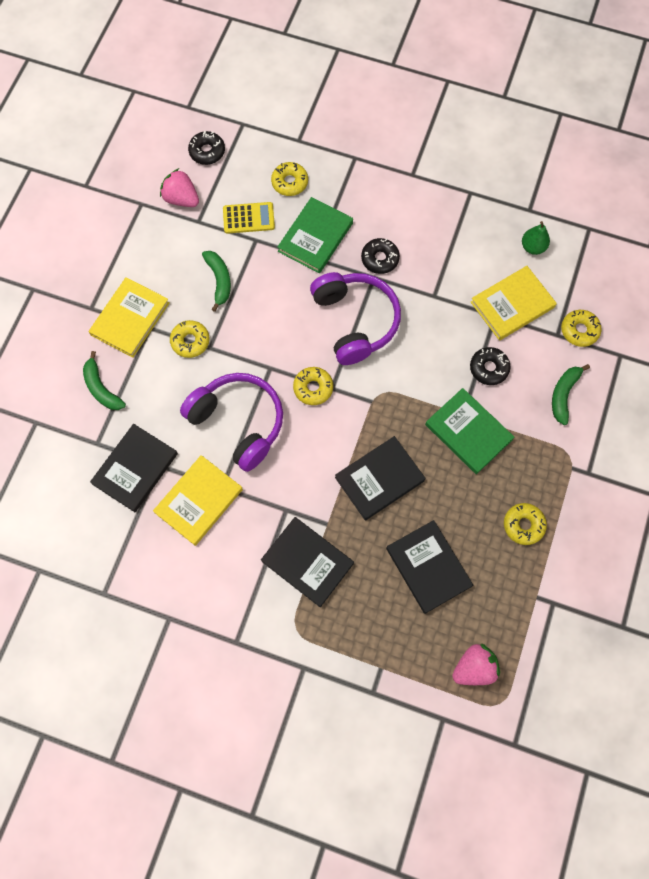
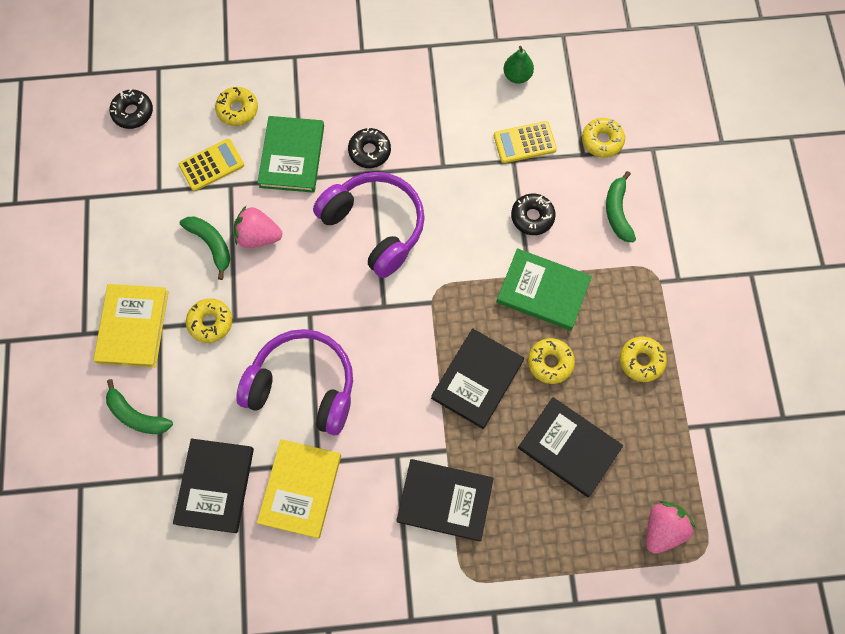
camera: 25 degrees left, 0 degrees up
pink strawberry [160,168,199,207] -> pink strawberry moved to [234,206,282,248]
yellow donut [293,367,333,405] -> yellow donut moved to [528,338,575,384]
yellow book [471,266,557,341] -> yellow calculator [494,121,557,163]

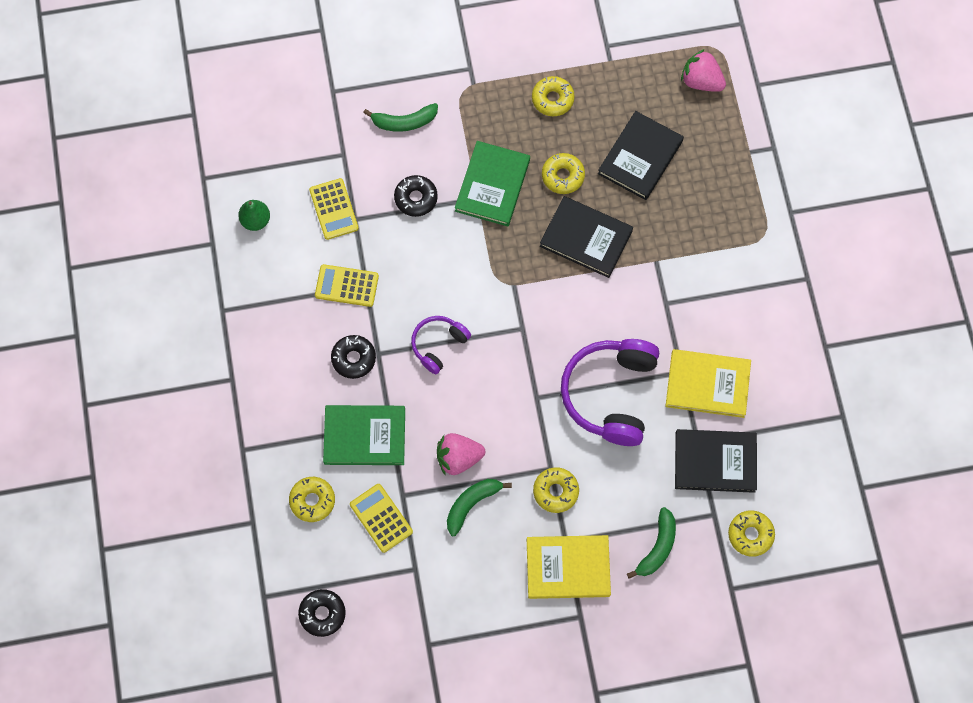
camera: 95 degrees left, 0 degrees up
pink strawberry [234,206,282,248] -> pink strawberry turned 75 degrees clockwise [437,433,485,475]
purple headphones [313,172,425,278] -> purple headphones [411,316,471,374], size x0.54
black book [396,459,494,541] -> none
yellow donut [582,118,625,158] -> yellow donut moved to [728,510,775,557]
none -> yellow calculator [315,264,379,307]

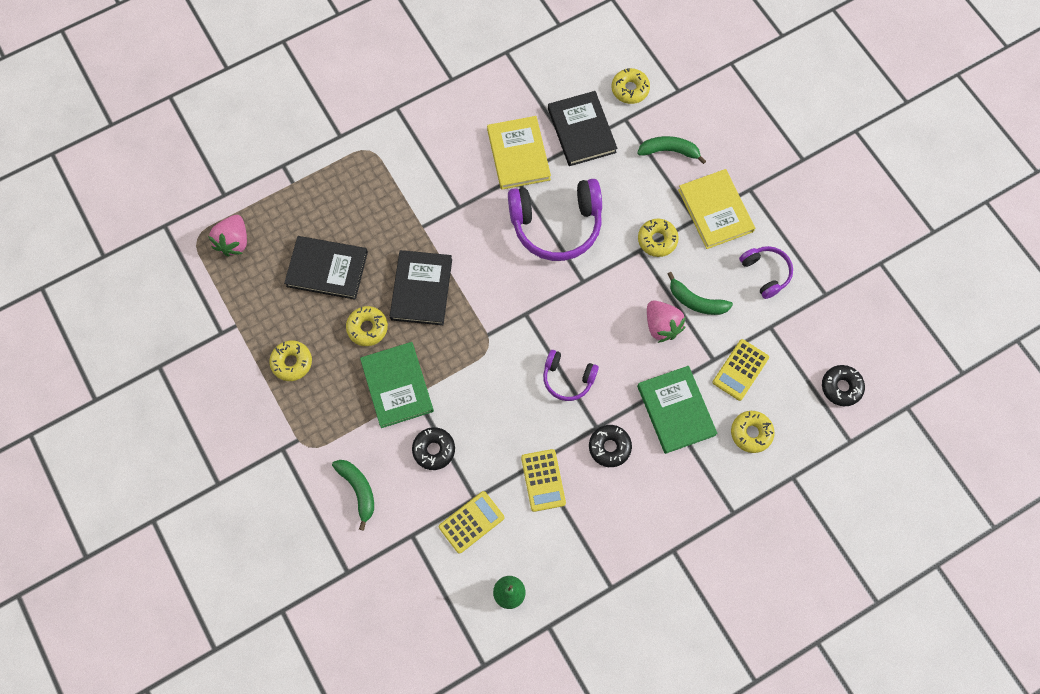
camera: 110 degrees left, 0 degrees up
green book [455,141,530,226] -> green book turned 75 degrees clockwise [360,342,434,428]
none -> purple headphones [739,246,793,299]

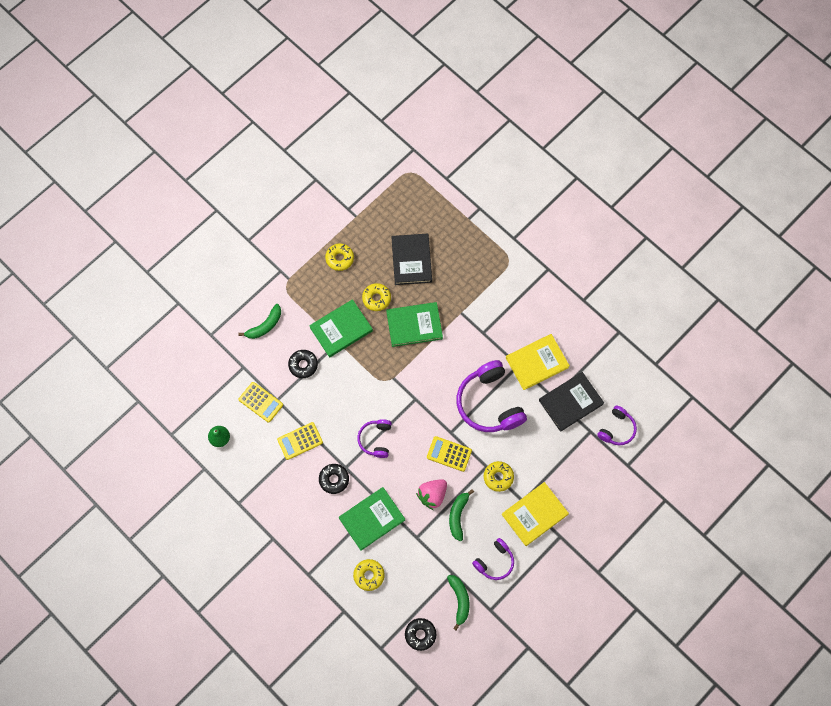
camera: 75 degrees right, 0 degrees up
pink strawberry [208,215,247,256] -> none
black book [390,250,452,325] -> green book [386,302,443,347]
yellow donut [612,68,650,104] -> purple headphones [597,406,637,445]
green banana [637,136,706,164] -> green banana moved to [447,575,469,631]
yellow calculator [713,339,769,401] -> yellow calculator moved to [427,436,472,472]

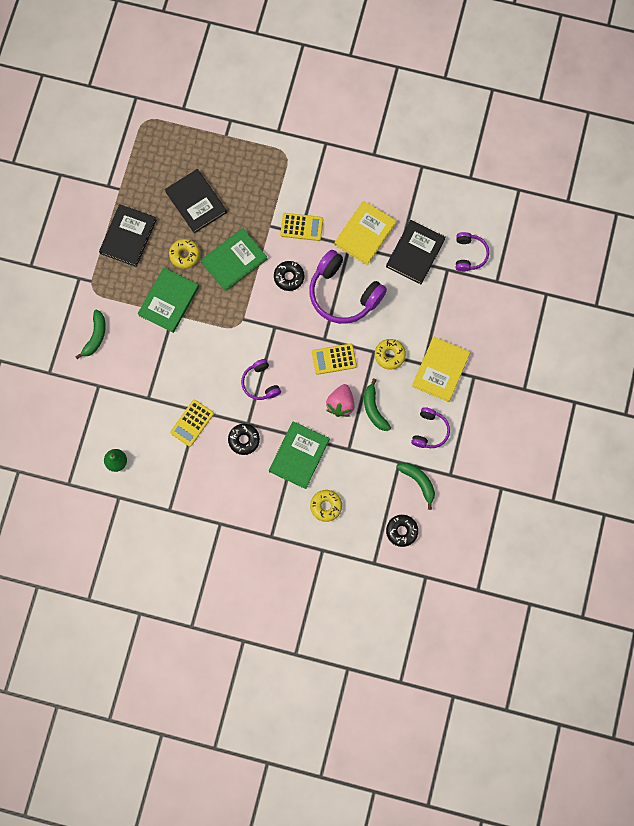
camera: 30 degrees left, 5 degrees up
yellow calculator [238,382,283,423] -> yellow calculator moved to [280,213,323,241]
black donut [288,350,318,378] -> black donut moved to [274,261,304,291]
yellow donut [325,243,354,271] -> black book [99,204,156,267]

